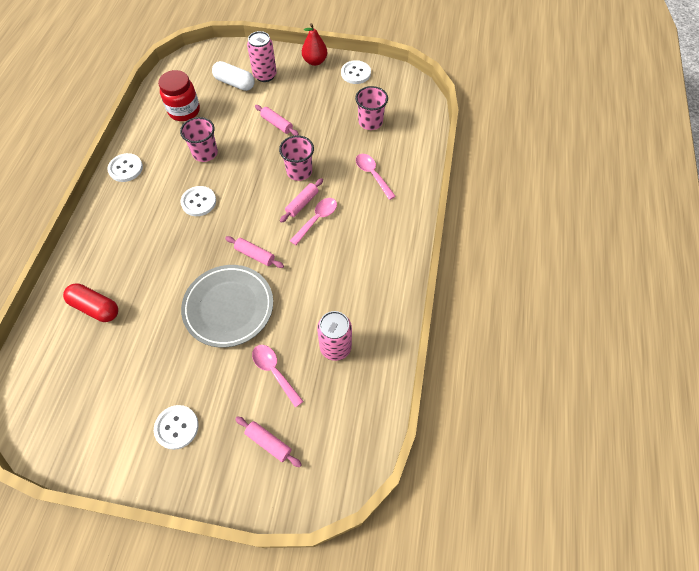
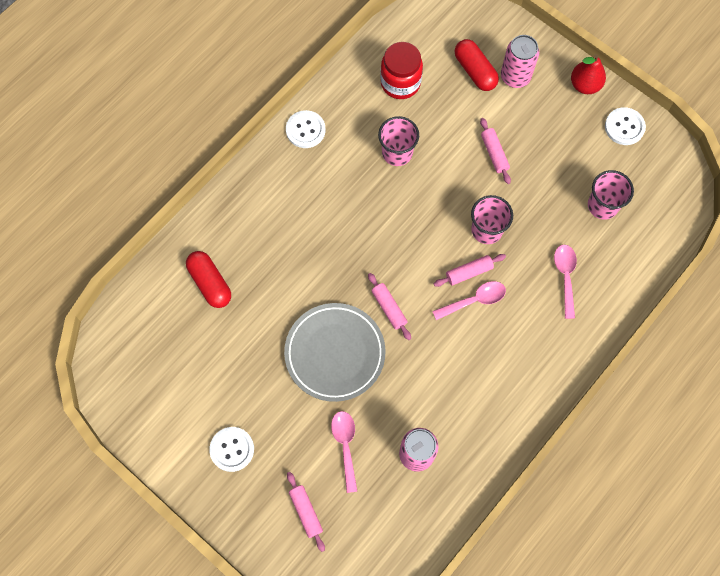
camera: 30 degrees right, 10 degrees up
white button [180,186,216,216] -> none
white capsule [212,61,255,91] -> red capsule [455,39,499,91]

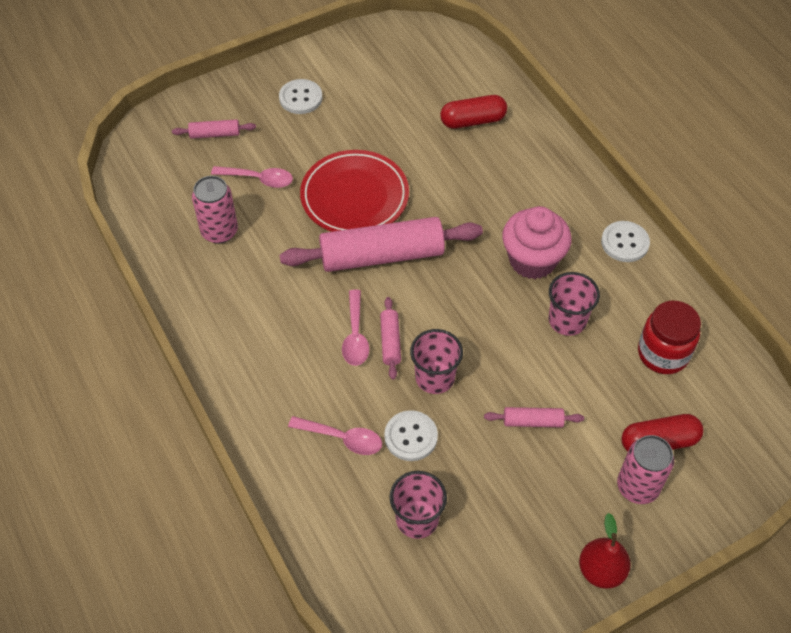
camera: 110 degrees right, 15 degrees down
grey plate [284,303,386,402] -> red plate [300,150,409,232]
pink rolling pin [368,273,411,340] -> pink rolling pin [280,217,483,272], size x2.25
white button [605,107,646,145] -> white button moved to [384,410,438,461]
none -> pink cupcake [502,206,571,279]

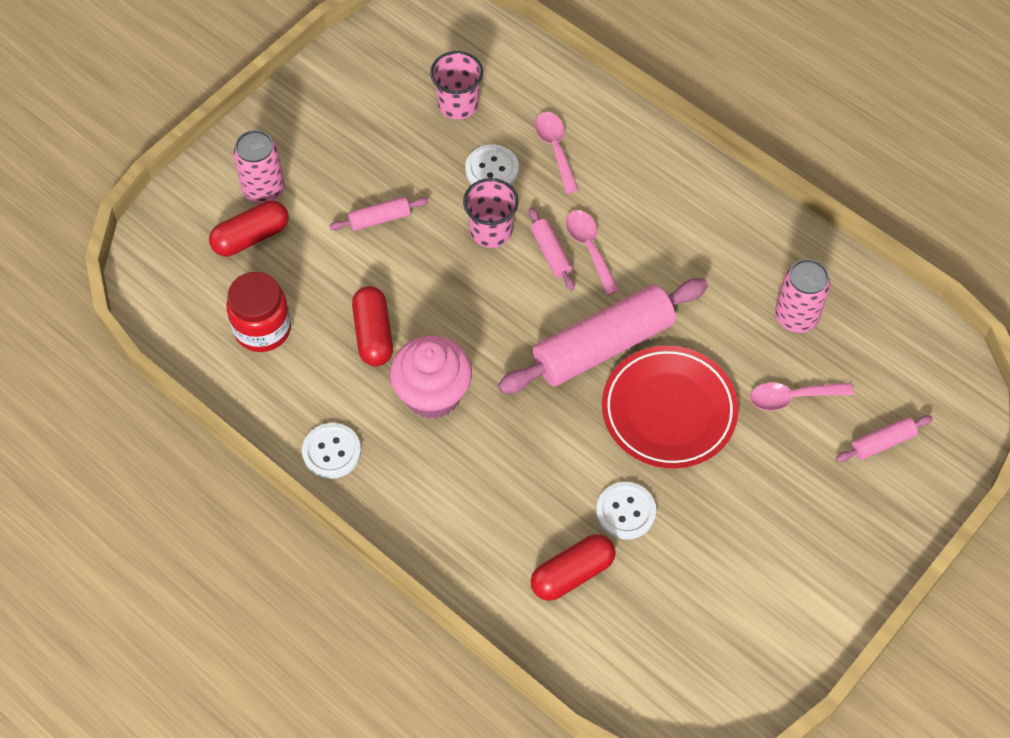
camera: 160 degrees right, 5 degrees up
white button [279,79,322,114] -> white button moved to [596,482,656,540]
pink spoon [288,416,382,455] -> pink spoon turned 75 degrees clockwise [535,112,579,194]
pink cup [549,272,600,336] -> red capsule [352,286,393,366]
red pear [579,513,631,589] -> none

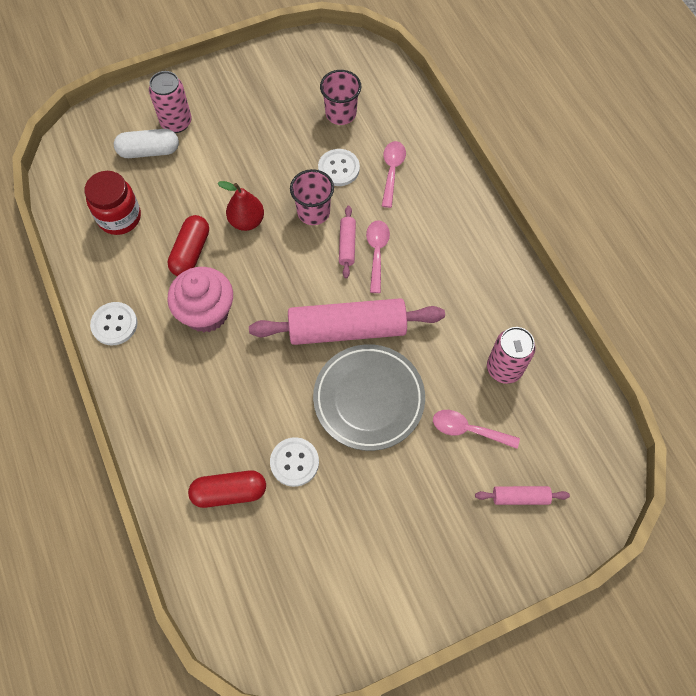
camera: 25 degrees right, 5 degrees up
red capsule [209,200,289,256] -> white capsule [114,129,179,158]
pink rolling pin [330,197,429,231] -> none
red plate [602,346,739,468] -> grey plate [313,344,425,451]
none -> red pear [218,181,264,231]

